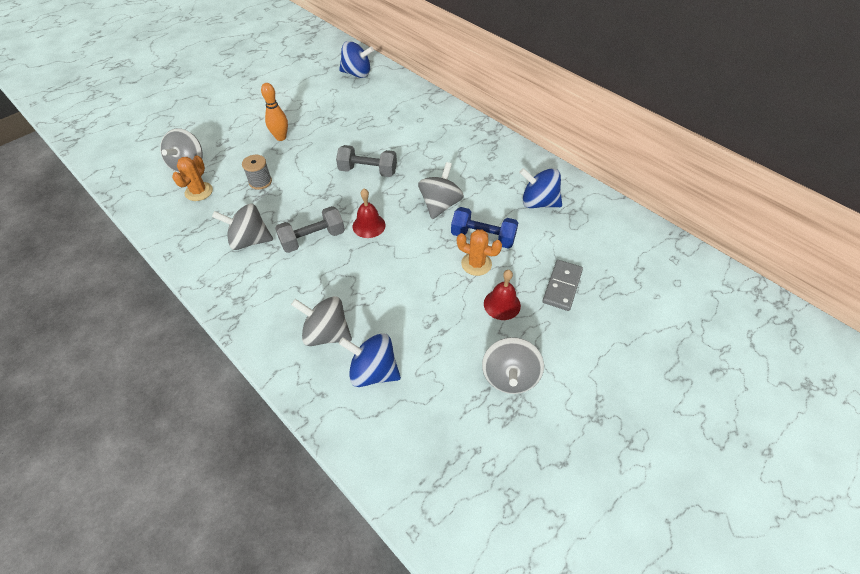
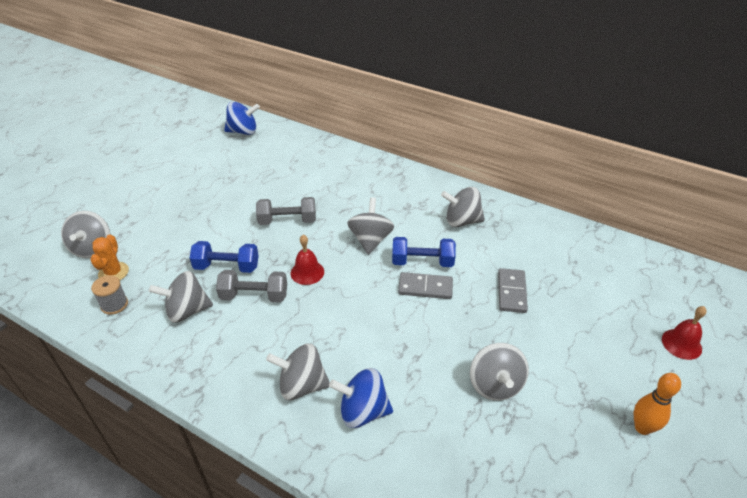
camera: 15 degrees left, 10 degrees down
grey spool [242,155,272,190] -> grey spool moved to [91,275,128,315]
orange bowling pin [261,83,288,141] -> orange bowling pin moved to [634,373,681,435]
grey dumbbell [275,206,345,253] -> grey dumbbell turned 45 degrees clockwise [216,270,287,302]
orange cactus [457,229,502,276] -> grey domino [398,272,453,299]
red bell [484,270,521,320] -> red bell moved to [662,306,707,360]
blue spinning top [519,168,562,208] -> grey spinning top [441,187,485,227]
none -> blue dumbbell [190,241,259,273]

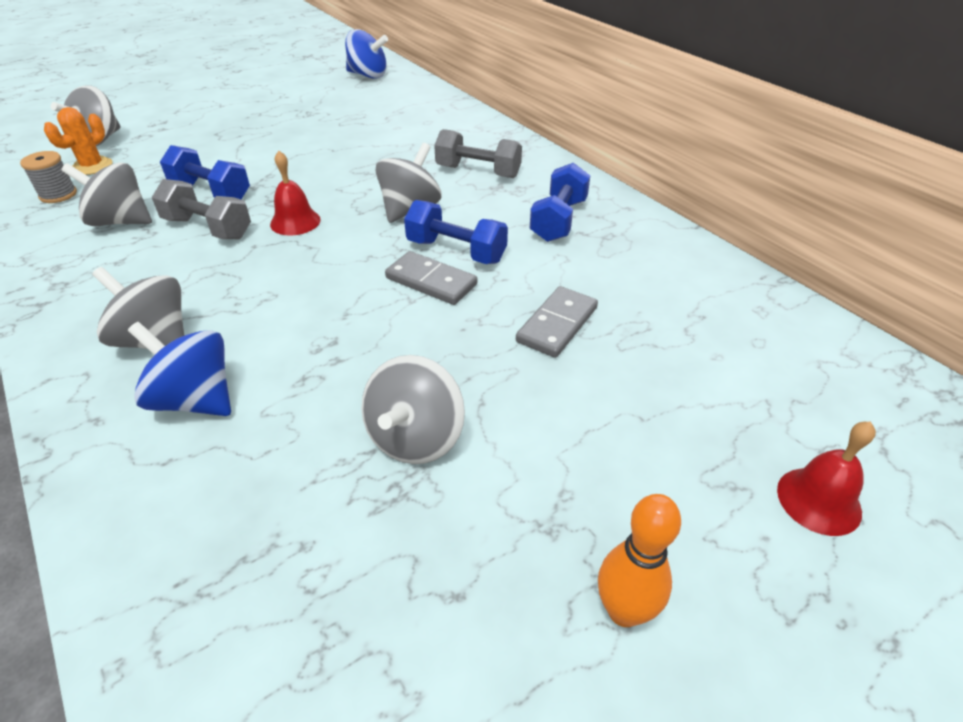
camera: 25 degrees right, 0 degrees up
grey dumbbell [256,197,316,225] -> grey dumbbell moved to [434,129,522,178]
grey spinning top [441,187,485,227] -> blue dumbbell [529,163,590,242]

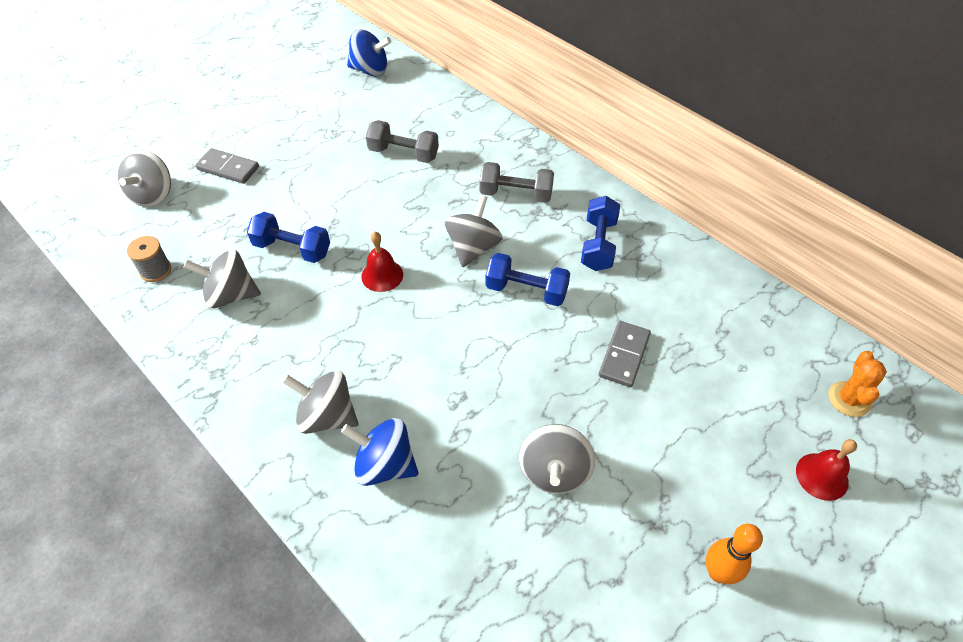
camera: 10 degrees left, 10 degrees up
orange cactus [44,107,112,175] -> orange cactus moved to [828,351,887,417]
grey dumbbell [152,179,251,239] -> grey dumbbell moved to [366,120,439,163]
grey domino [385,251,477,305] -> grey domino moved to [195,148,259,184]

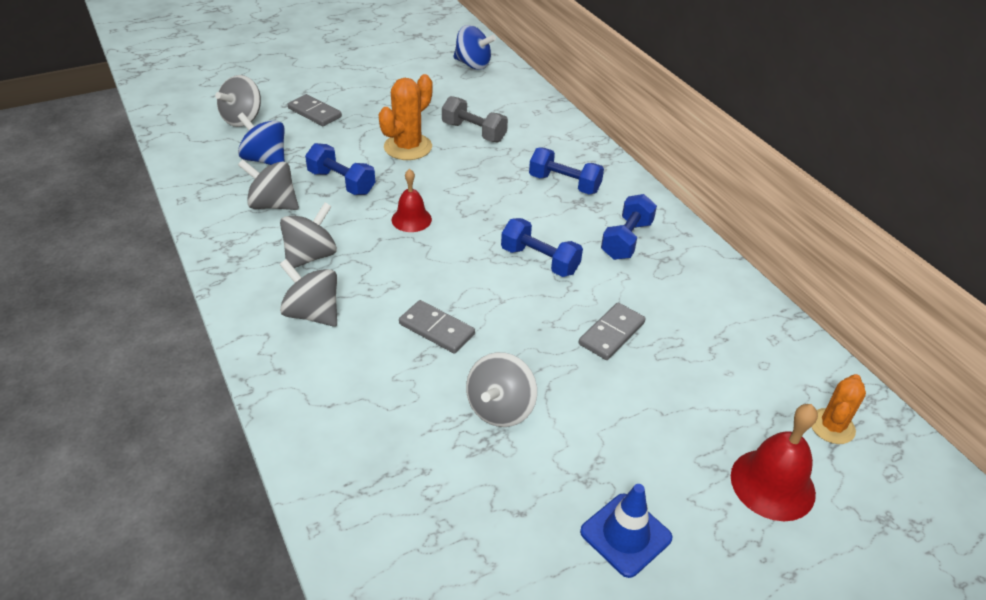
camera: 15 degrees right, 10 degrees down
grey spool [127,236,172,282] -> none
blue spinning top [341,418,418,486] -> blue spinning top moved to [237,113,285,165]
grey spinning top [445,195,503,267] -> grey spinning top moved to [280,203,337,268]
grey dumbbell [479,162,554,203] -> blue dumbbell [529,147,604,194]
orange bowling pin [706,524,763,584] -> blue traffic cone [580,484,673,578]
red bell [796,439,857,501] -> red bell [731,404,818,521], size x1.53
none -> orange cactus [378,74,433,160]
none -> grey domino [399,300,475,354]

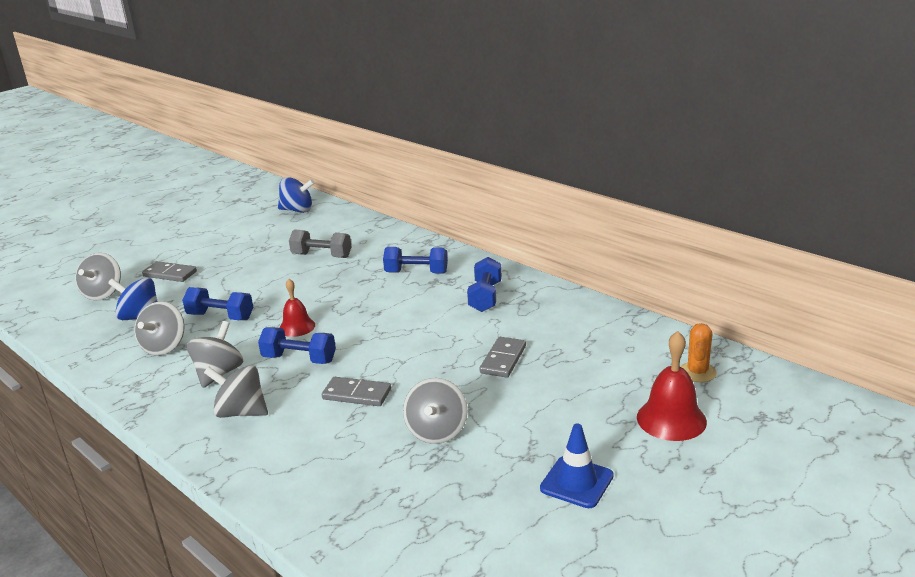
camera: 15 degrees left, 15 degrees down
grey spinning top [238,159,299,210] -> grey spinning top turned 75 degrees counterclockwise [134,301,184,356]
orange cactus [378,74,433,160] -> none
blue dumbbell [501,218,583,277] -> blue dumbbell moved to [258,327,336,364]

